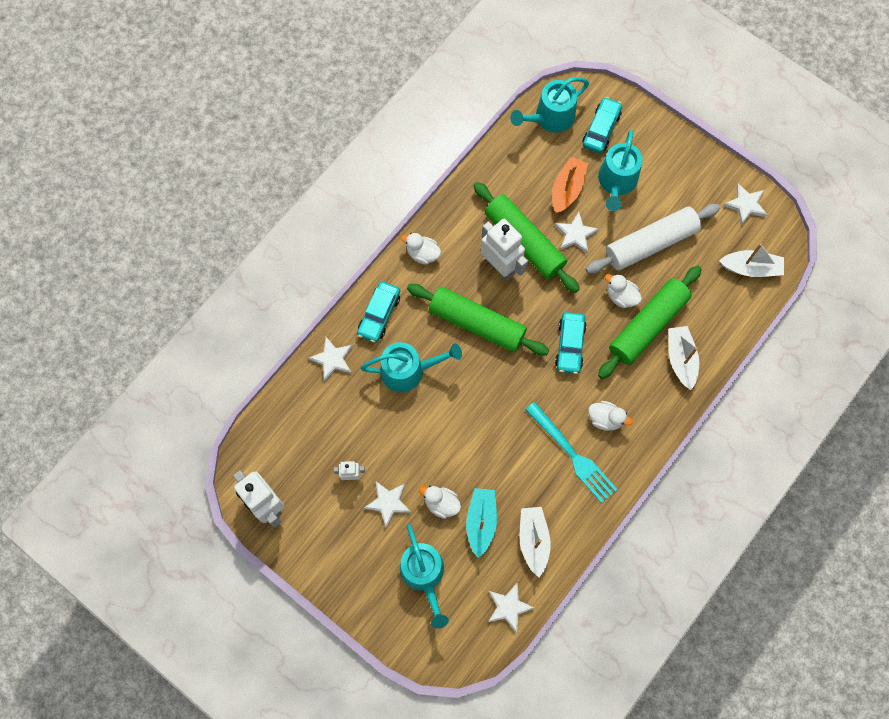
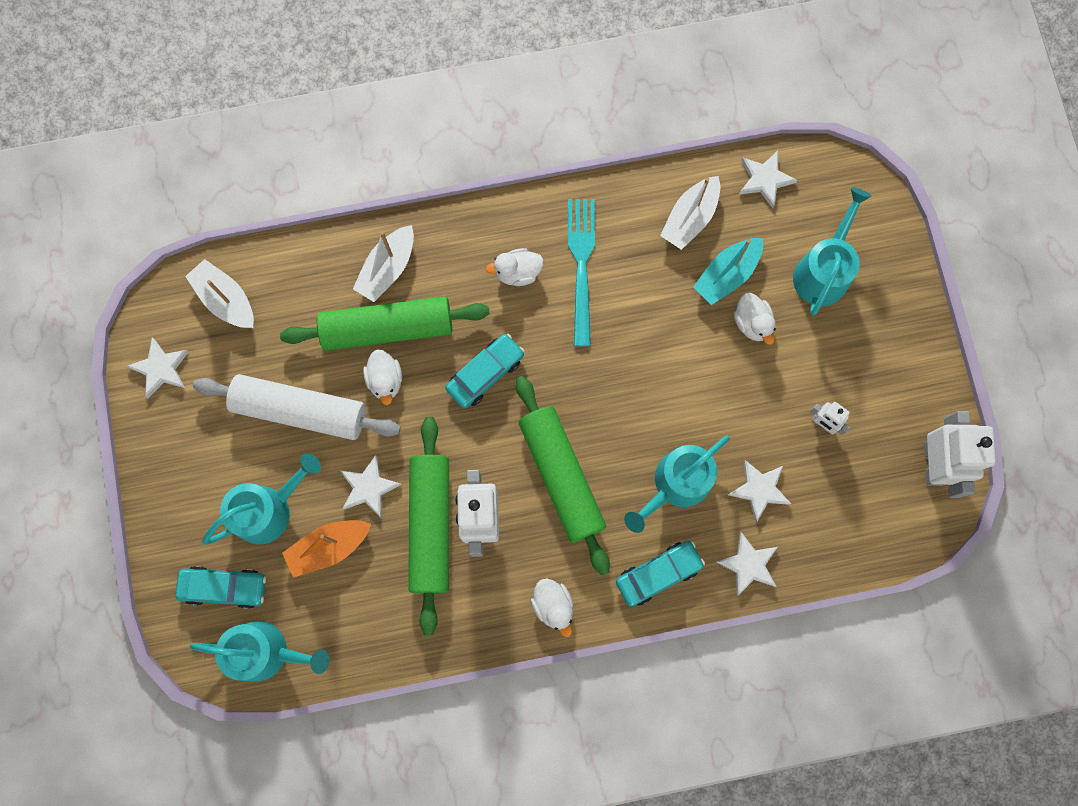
camera: 140 degrees left, 5 degrees up
turquoise watering can [360,342,462,392] -> turquoise watering can turned 75 degrees counterclockwise [624,435,730,533]
white star [364,482,412,527] -> white star moved to [728,460,791,522]
turquoise car [583,97,622,154] -> turquoise car turned 150 degrees counterclockwise [175,566,266,609]
white duck [588,401,633,431] -> white duck turned 75 degrees counterclockwise [486,248,544,286]

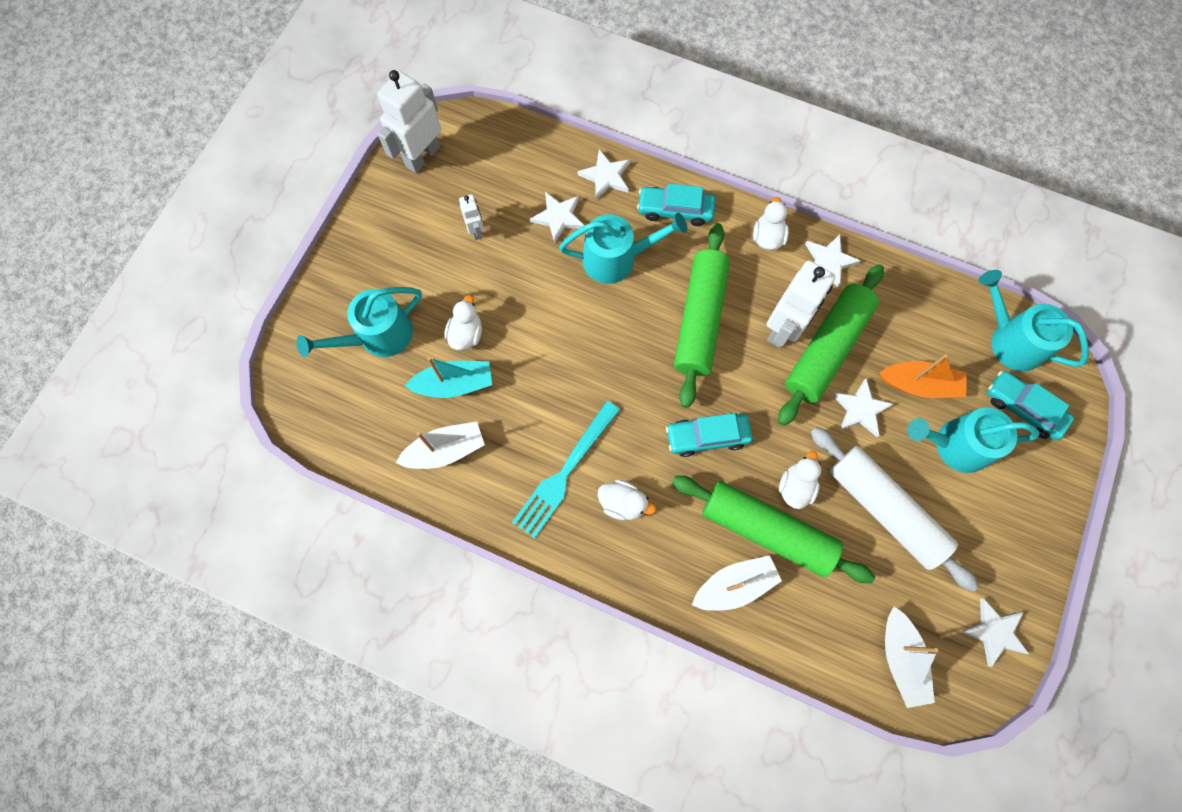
camera: 145 degrees left, 5 degrees down
white star [739,151,798,208] -> white star moved to [805,234,861,288]

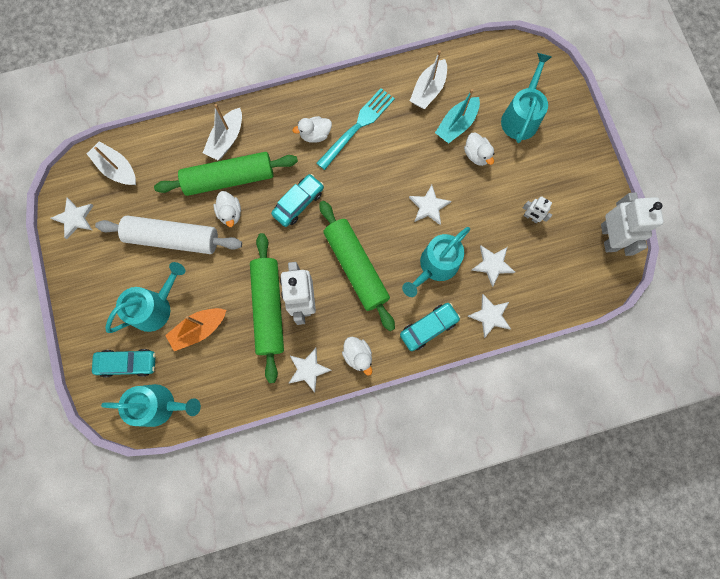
camera: 140 degrees right, 5 degrees up
turquoise fork [512,401,620,539] -> turquoise fork turned 45 degrees clockwise [317,88,395,170]
white star [832,379,893,437] -> white star moved to [409,185,451,225]

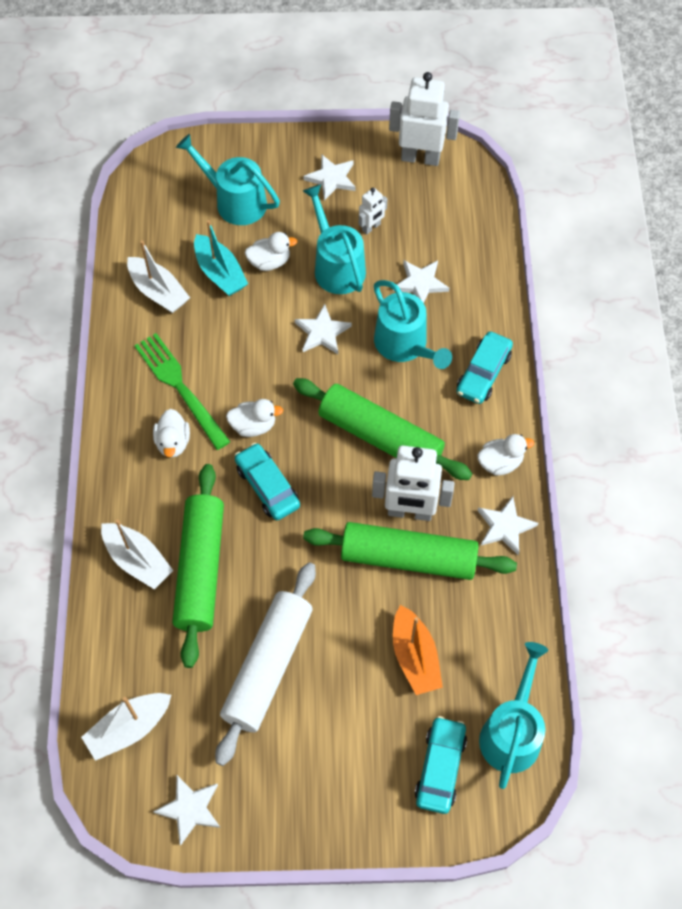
camera: 75 degrees left, 15 degrees down
turquoise watering can [105,262,185,333] -> turquoise watering can moved to [303,184,366,294]
white duck [214,191,241,227] -> white duck moved to [226,399,283,437]
turquoise fork [317,88,395,170] -> green fork [134,333,231,450]
green rolling pin [319,201,395,331] -> green rolling pin turned 45 degrees clockwise [293,378,472,480]
turquoise car [400,303,461,351] -> turquoise car turned 135 degrees counterclockwise [456,332,513,404]
white star [468,294,511,338] -> white star moved to [303,155,356,201]

